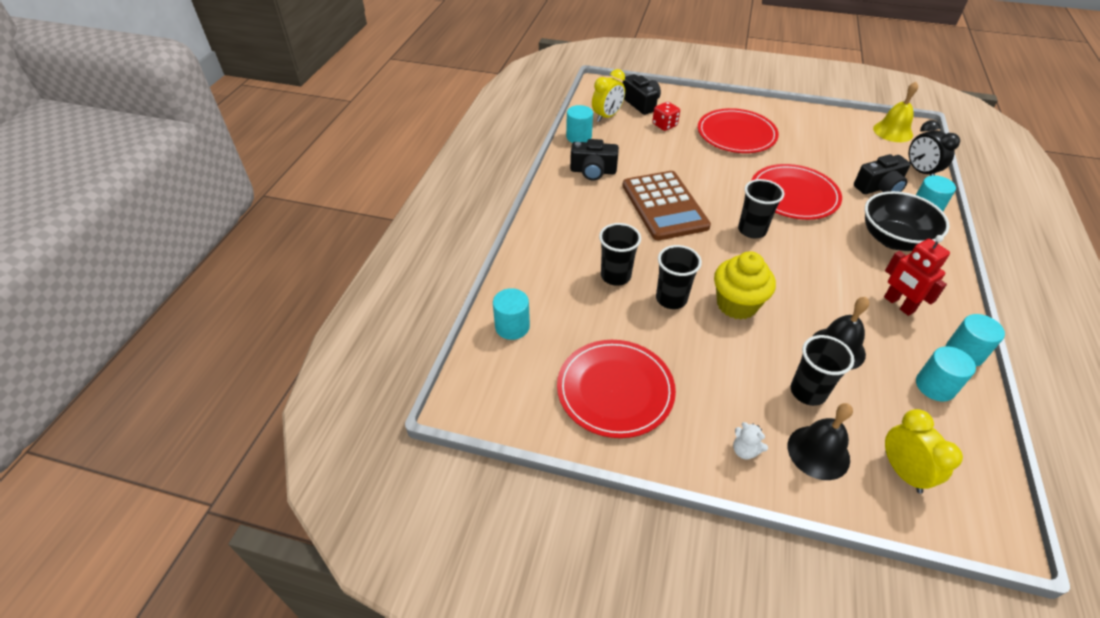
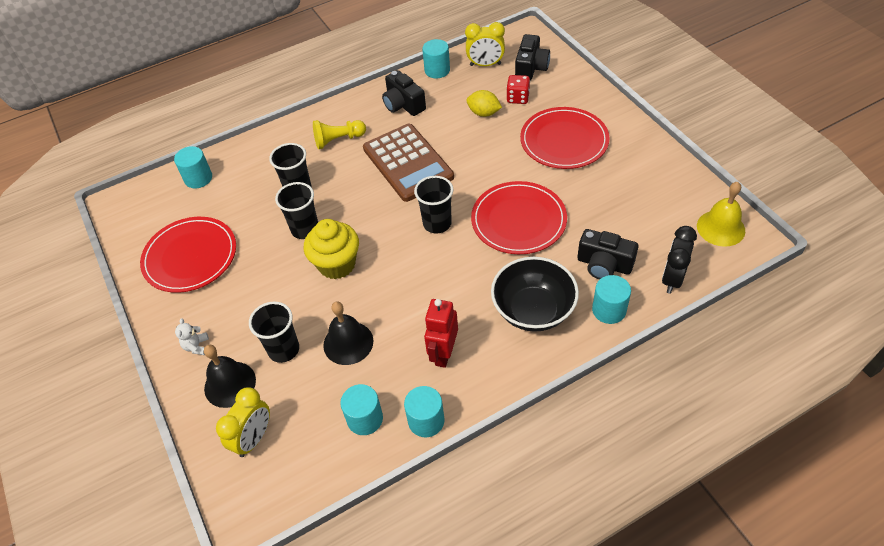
camera: 50 degrees right, 5 degrees up
brown calculator [622,171,711,241] -> brown calculator turned 60 degrees counterclockwise [363,124,454,202]
none -> yellow pawn [313,120,366,149]
none -> yellow lemon [466,90,502,117]

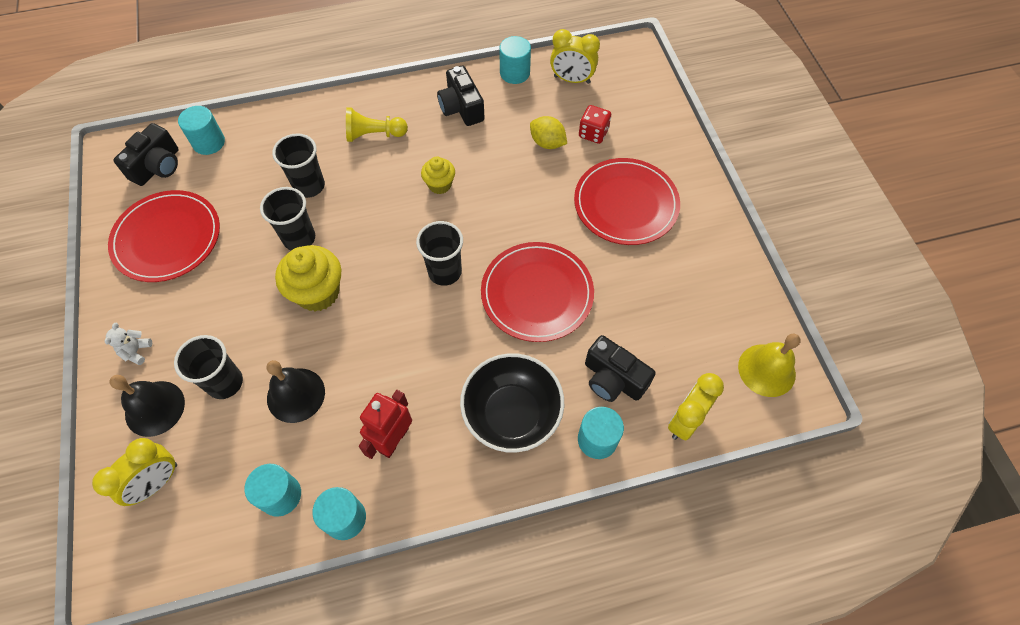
camera: 10 degrees right, 10 degrees up
brown calculator [363,124,454,202] -> yellow cupcake [421,157,455,194]
black camera [515,34,550,81] -> black camera moved to [113,123,179,186]
black clock [662,226,697,294] -> yellow clock [668,373,724,440]

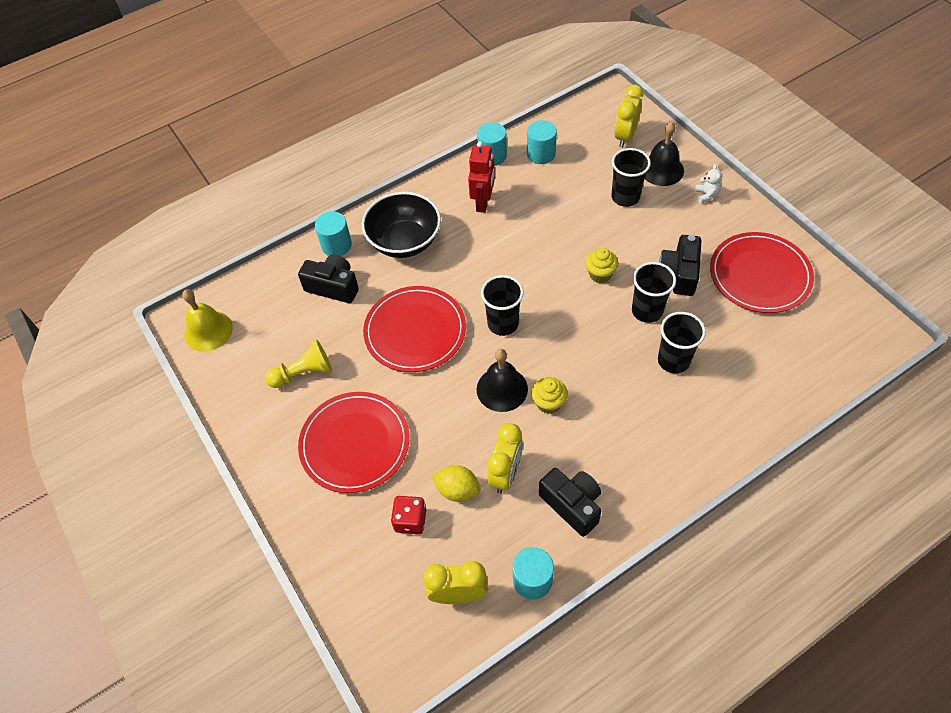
camera: 165 degrees right, 5 degrees down
black camera [113,123,179,186] -> black camera moved to [659,235,701,296]
turquoise cylinder [178,106,225,155] -> none
black bell [266,360,325,423] -> black bell moved to [477,349,528,412]
yellow cupcake [275,245,341,312] -> yellow cupcake [586,248,619,283], size x0.58
yellow pawn [346,107,408,142] -> yellow pawn moved to [265,340,332,388]
yellow clock [668,373,724,440] -> yellow clock moved to [488,423,523,493]

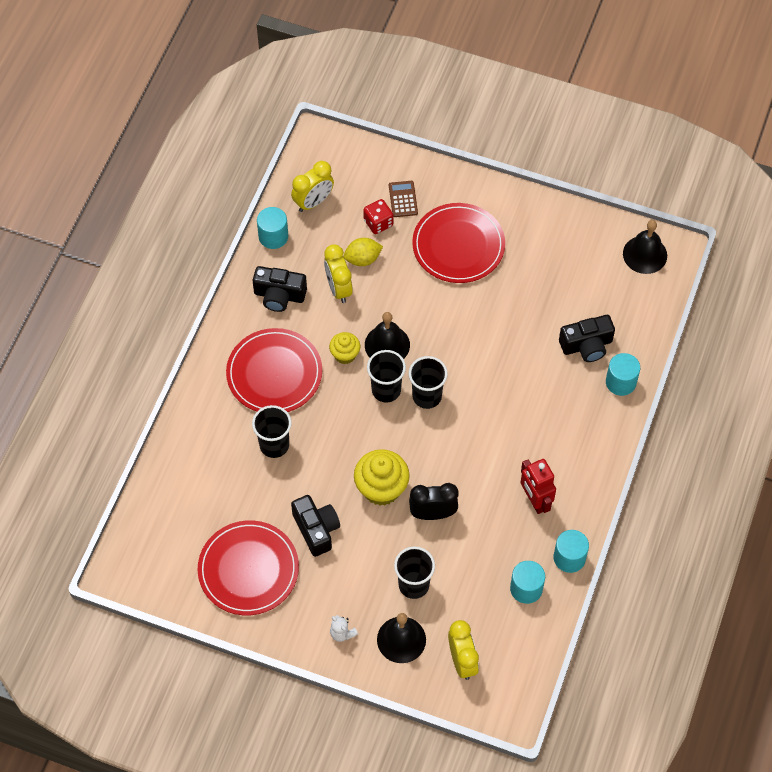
camera: 140 degrees right, 5 degrees up
yellow bell [182,289,233,352] -> black bell [623,220,667,274]
yellow pawn [265,340,332,388] -> none
black bowl [362,192,441,258] -> none
red plate [363,286,466,372] -> red plate moved to [226,328,322,412]
yellow cupcake [586,248,619,283] -> yellow cupcake [354,449,410,506], size x1.71
black cup [632,262,676,323] -> black cup moved to [367,350,406,403]
none -> brown calculator [389,181,418,217]
none -> black clock [409,483,459,520]

